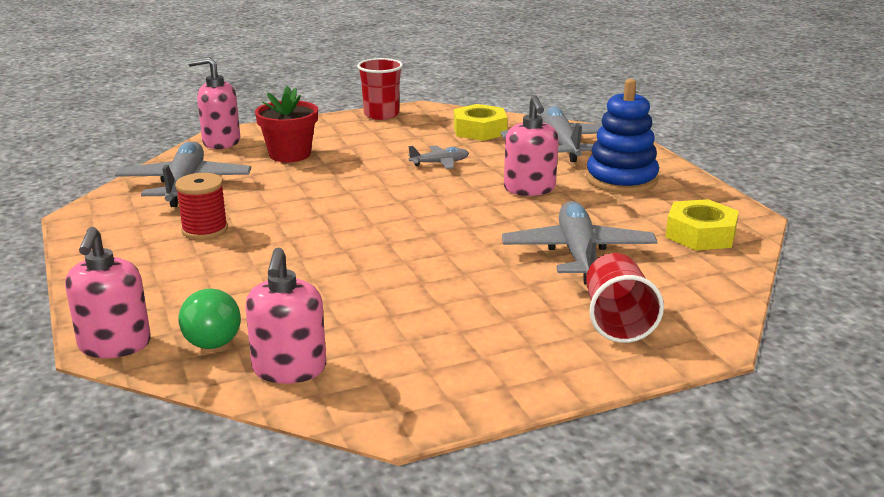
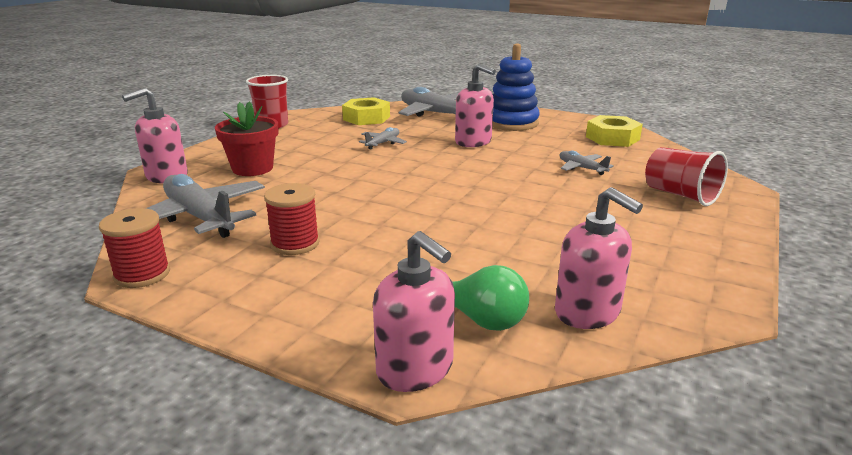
camera: 40 degrees left, 0 degrees up
grey plane [502,201,658,284] -> grey plane [559,151,614,175], size x0.49
none -> red spool [99,208,170,288]

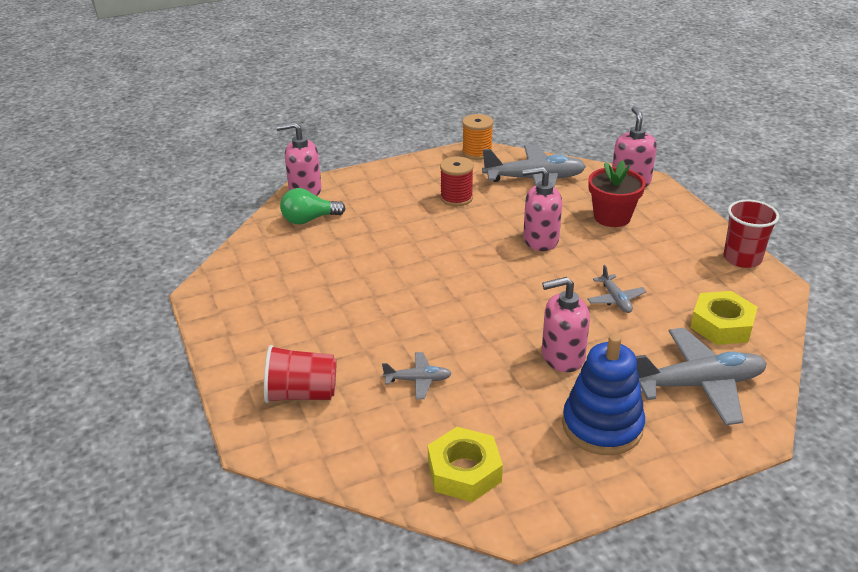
camera: 130 degrees right, 10 degrees up
red spool [99,208,170,288] -> orange spool [462,114,493,160]
pink soap dispenser [555,187,643,329] -> pink soap dispenser moved to [522,167,562,251]

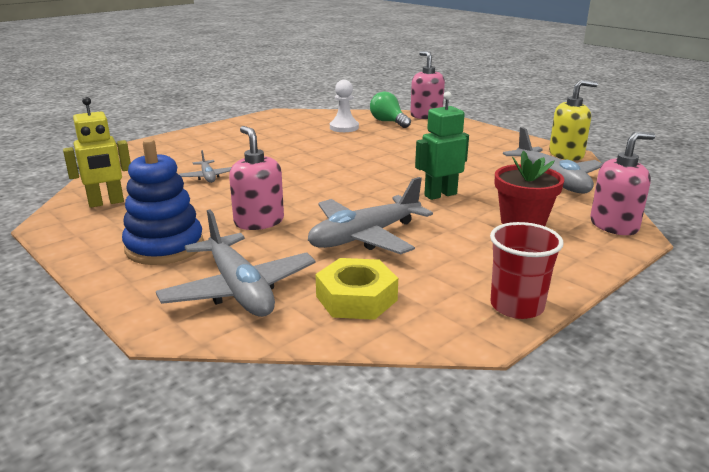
camera: 70 degrees right, 10 degrees down
red cup [264,345,337,403] -> none
yellow nut [428,427,503,502] -> yellow robot [63,97,131,208]
red spool [440,156,474,206] -> none
orange spool [462,114,493,160] -> yellow soap dispenser [549,80,598,161]
pink soap dispenser [522,167,562,251] -> green robot [415,91,469,200]
grey plane [587,265,647,313] -> grey plane [308,177,433,254], size x2.03
none -> white pawn [330,80,359,132]

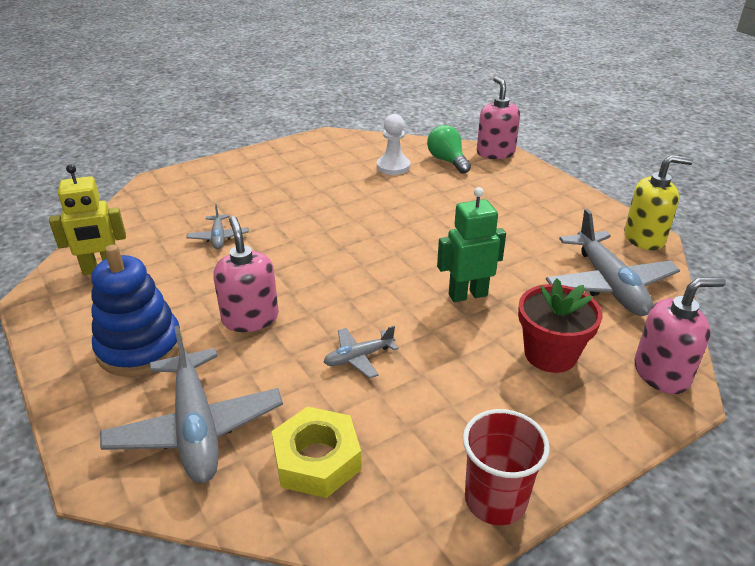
camera: 10 degrees right, 10 degrees up
grey plane [308,177,433,254] -> grey plane [324,326,399,379], size x0.49

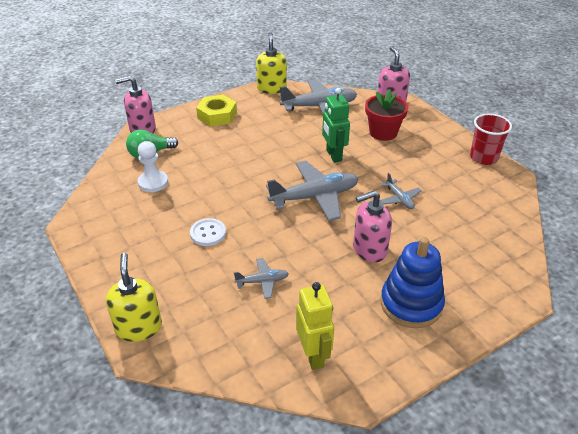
camera: 90 degrees left, 5 degrees up
grey plane [100,325,283,483] -> grey plane moved to [266,161,358,221]
yellow nut [272,407,362,498] -> yellow nut moved to [196,95,237,126]
none -> yellow soap dispenser [106,253,162,342]
none -> white button [190,218,226,246]

